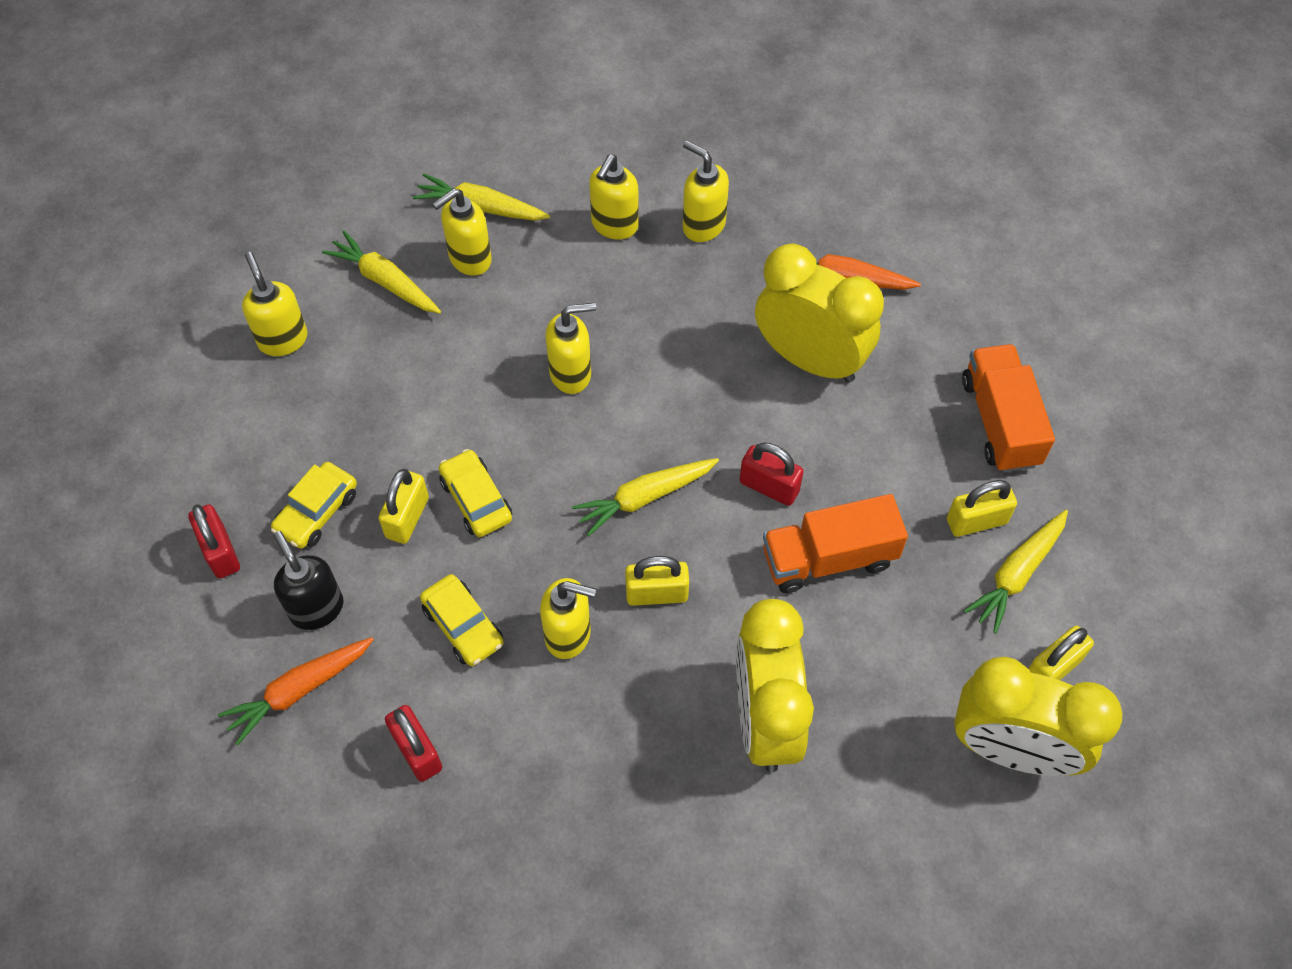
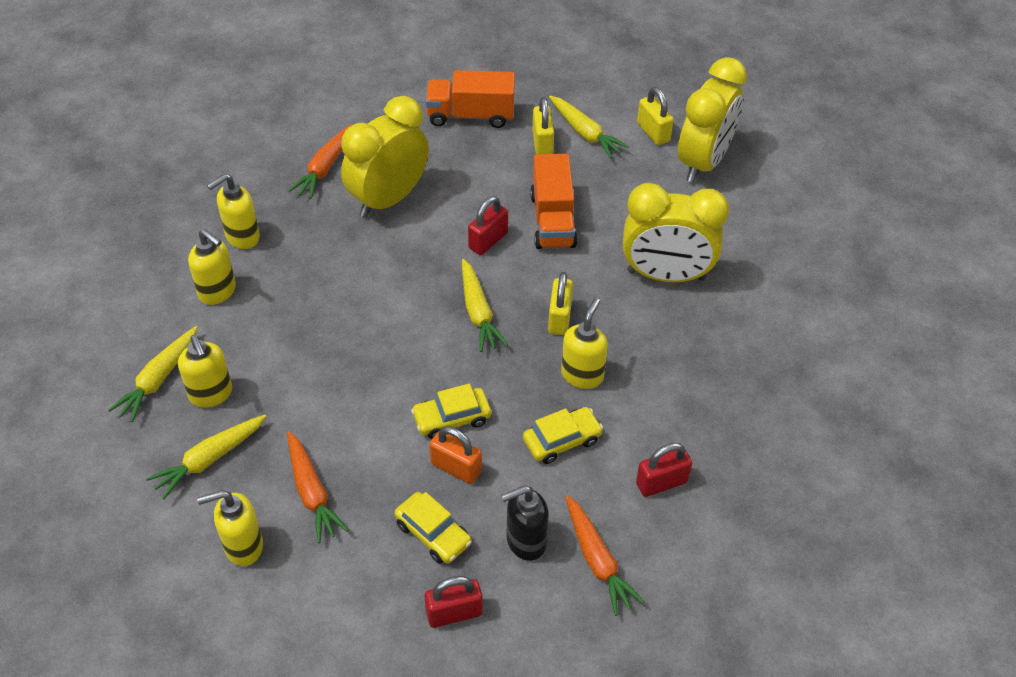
camera: 80 degrees left, 10 degrees down
yellow padlock [378,469,429,544] -> orange padlock [430,426,482,484]
yellow soap dispenser [545,303,596,394] -> none
none -> orange carrot [287,431,349,543]

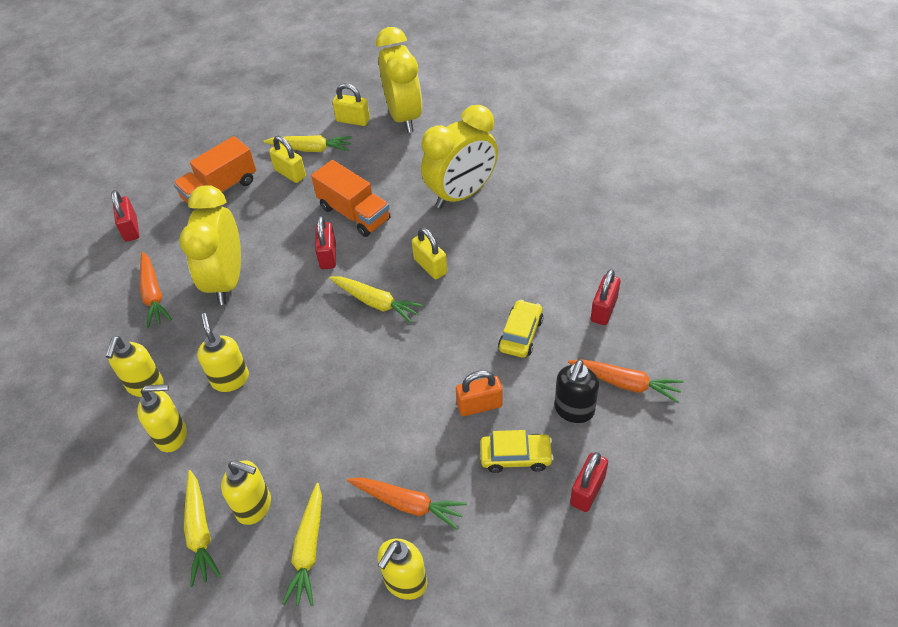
camera: 40 degrees left, 0 degrees up
yellow car [411,383,491,439] -> none
yellow soap dispenser [561,298,608,389] -> yellow soap dispenser moved to [197,313,249,392]
none -> red padlock [111,190,139,242]

